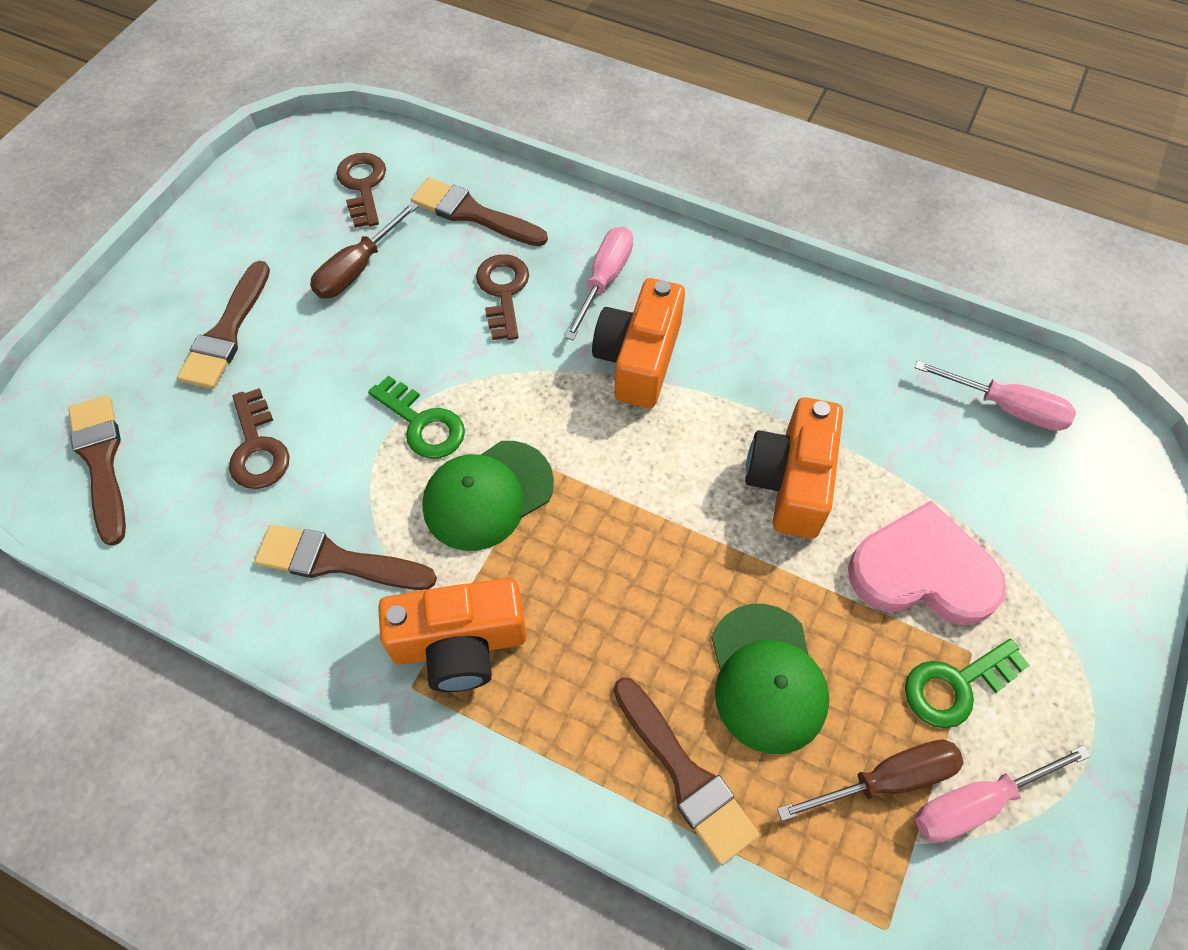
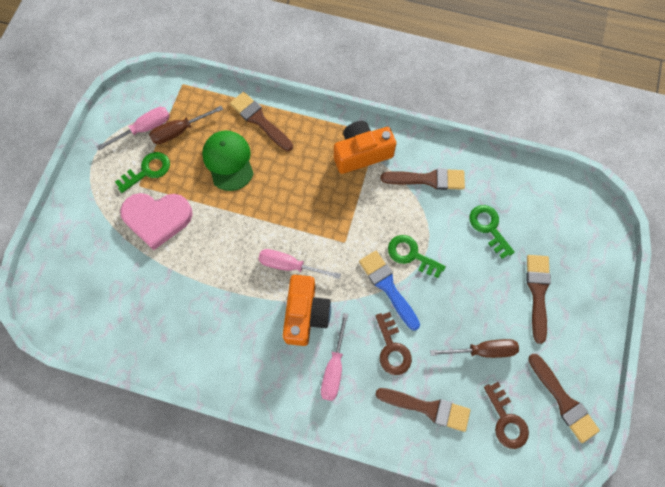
camera: 170 degrees right, 10 degrees up
brown brush [68,395,126,546] -> brown brush moved to [528,354,600,443]
brown key [229,388,290,489] -> green key [469,205,515,259]
brown screwdriver [310,202,419,299] -> brown screwdriver turned 60 degrees clockwise [430,339,519,358]
green cap [422,441,554,551] -> none
orange camera [745,397,843,539] -> none
pink screwdriver [915,360,1076,431] -> pink screwdriver moved to [258,249,341,279]
none -> blue brush [359,251,420,331]

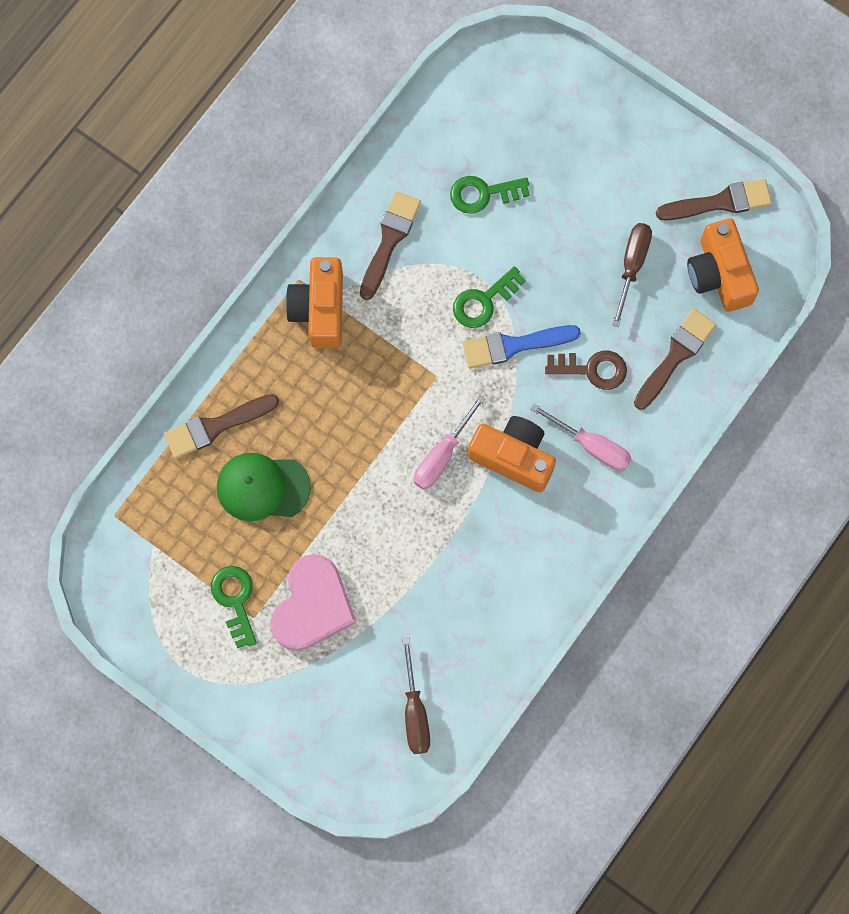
camera: 70 degrees left, 5 degrees up
pink screwdriver [97,107,170,150] -> none
brown screwdriver [149,106,223,144] -> brown screwdriver moved to [402,638,430,754]
brown key [484,382,529,449] -> orange camera [687,218,759,312]
brown brush [526,255,551,344] -> none

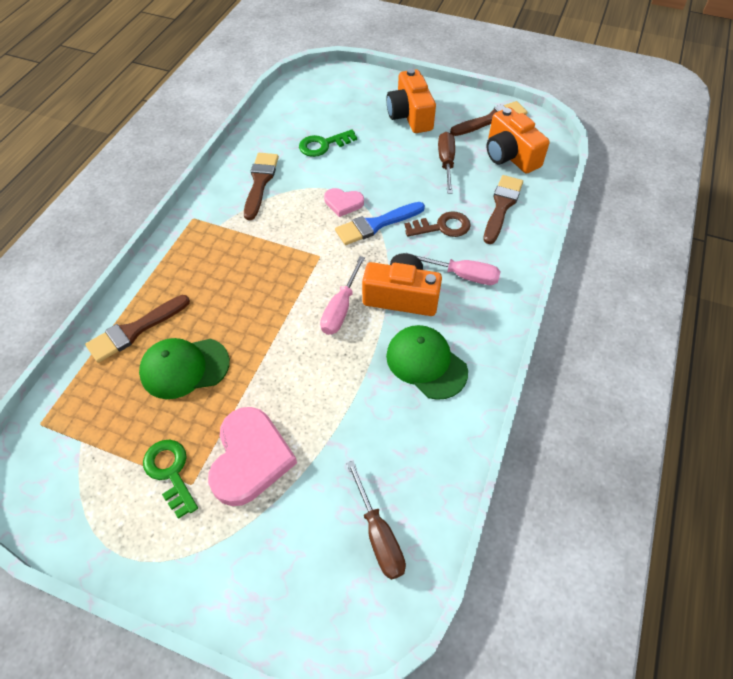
camera: 15 degrees left, 20 degrees down
orange camera [285,257,343,348] -> orange camera moved to [386,69,436,133]
green key [453,266,526,328] -> pink heart [324,188,364,217]
none -> green cap [386,325,468,400]

